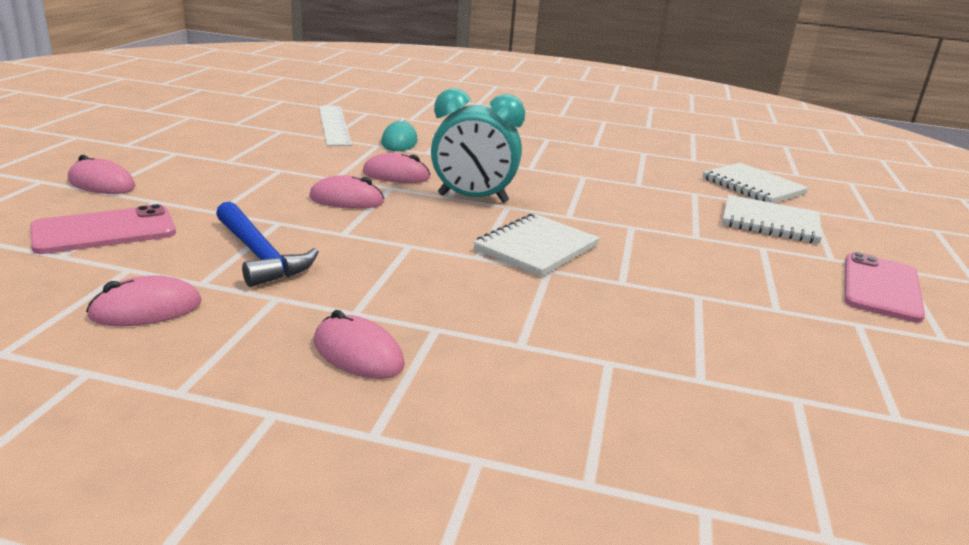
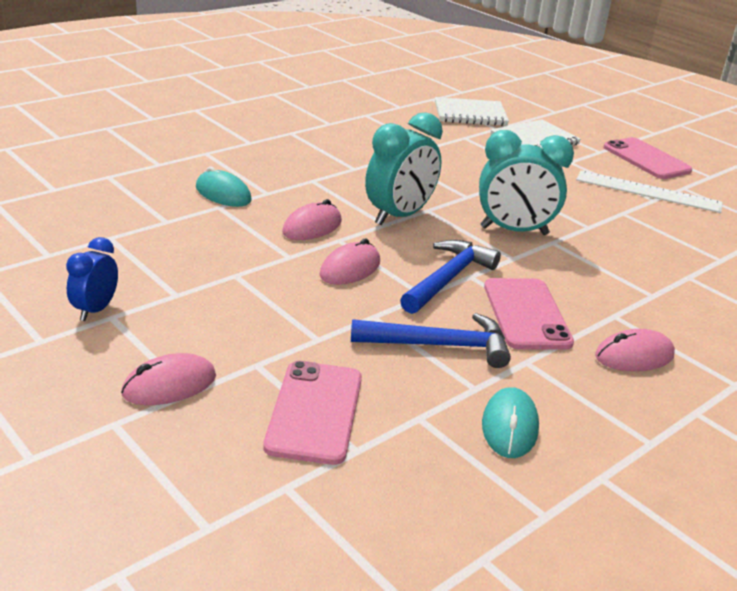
camera: 55 degrees left, 5 degrees up
pink mouse [86,275,201,326] -> turquoise mouse [482,387,539,458]
white ruler [319,106,352,146] -> white ruler moved to [576,170,723,213]
white notebook [473,213,600,277] -> turquoise clock [479,130,574,235]
none -> blue clock [66,237,118,321]
none -> blue hammer [400,240,501,314]
none -> pink phone [484,278,574,350]

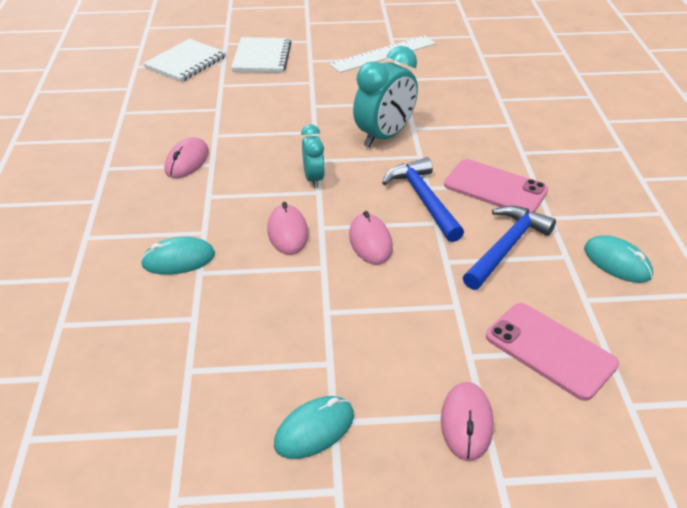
camera: 50 degrees left, 10 degrees up
blue clock [66,237,118,321] -> turquoise mouse [274,396,354,459]
turquoise clock [365,112,443,225] -> turquoise clock [301,124,325,188], size x0.57
pink mouse [595,329,675,371] -> pink mouse moved to [165,137,209,178]
pink phone [603,137,692,179] -> none

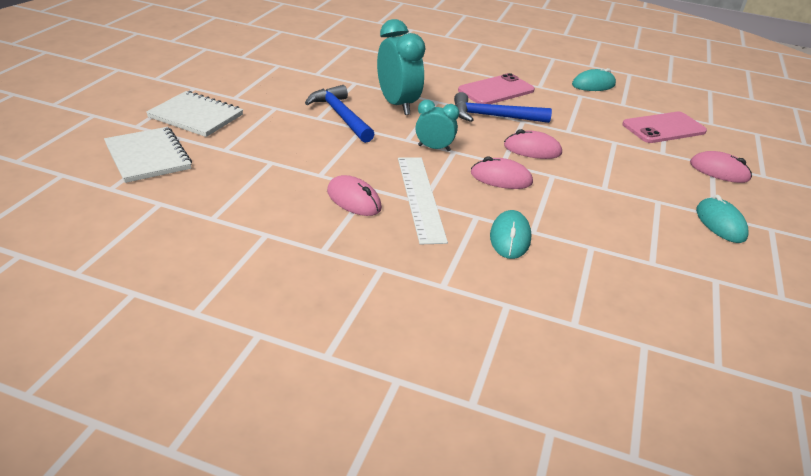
camera: 70 degrees left, 5 degrees down
white ruler [329,35,436,73] -> white ruler moved to [398,157,448,244]
blue hammer [463,206,556,290] -> blue hammer moved to [305,85,375,143]

